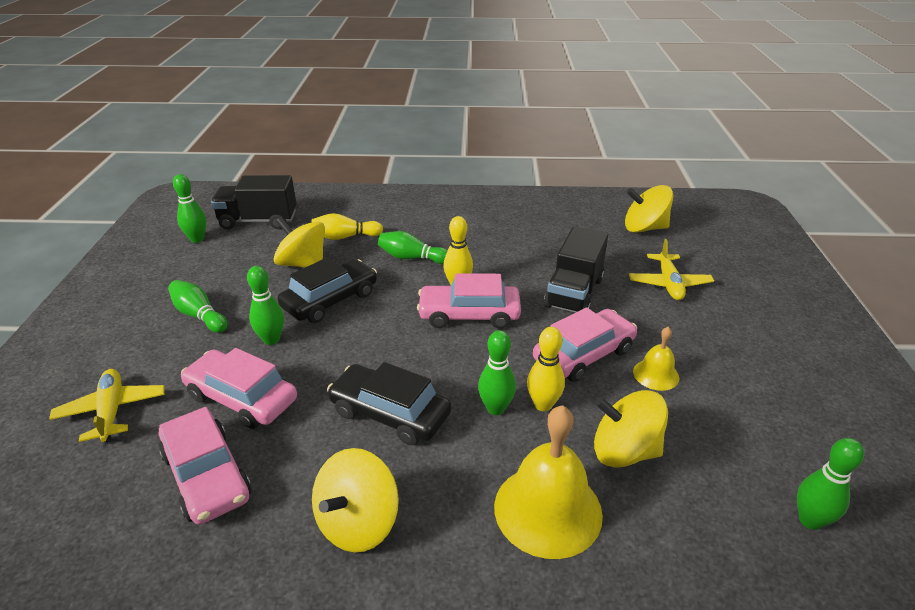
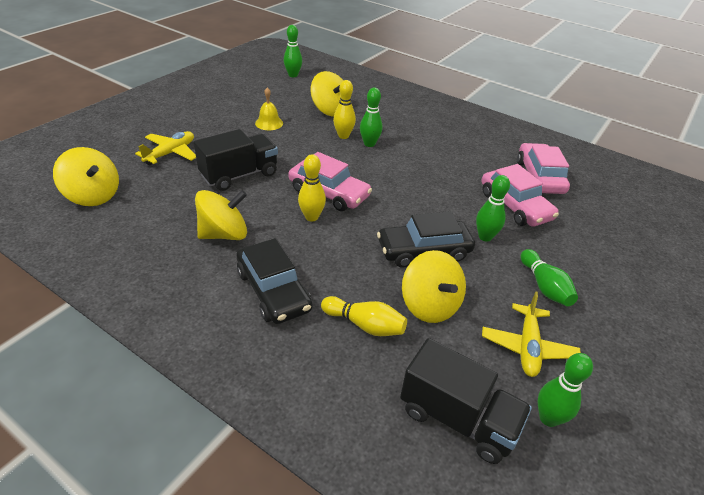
camera: 150 degrees left, 5 degrees up
yellow plane [49,369,165,442] -> yellow plane moved to [482,291,581,377]
yellow spinning top [312,448,399,553] -> yellow spinning top moved to [195,190,247,240]
black car [327,362,451,445] -> black car moved to [236,238,312,324]
green bowling pin [378,231,448,264] -> none
yellow bell [494,405,603,559] -> none
pink car [533,307,637,382] -> none

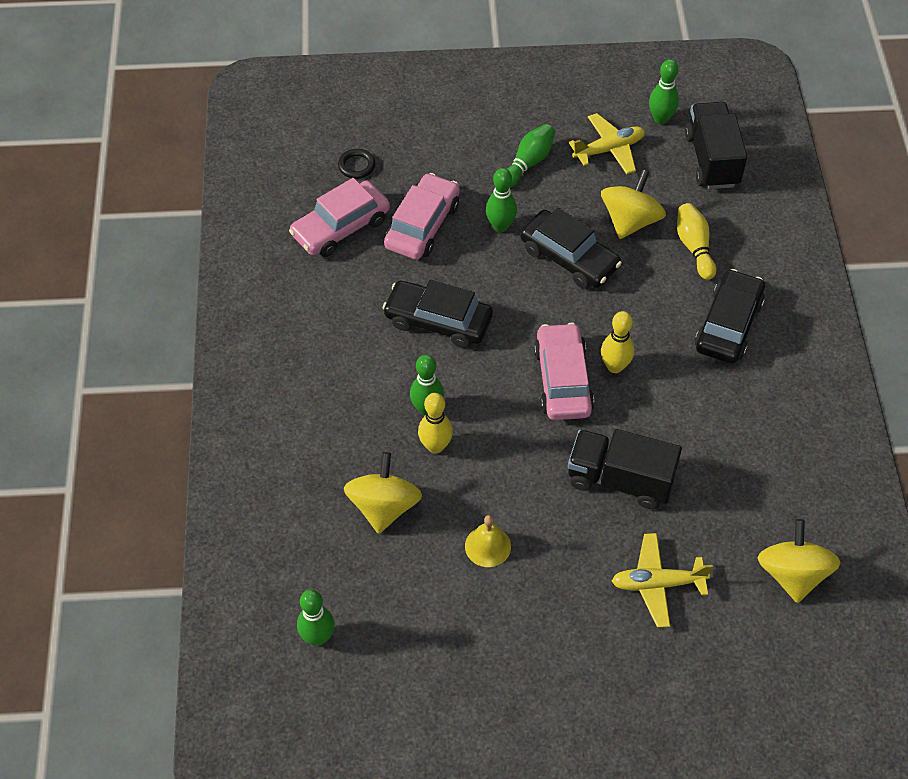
camera: 125 degrees left, 15 degrees up
yellow spinning top [195,190,247,240] -> none
none -> black ring [338,149,375,179]
none -> black car [382,280,493,348]

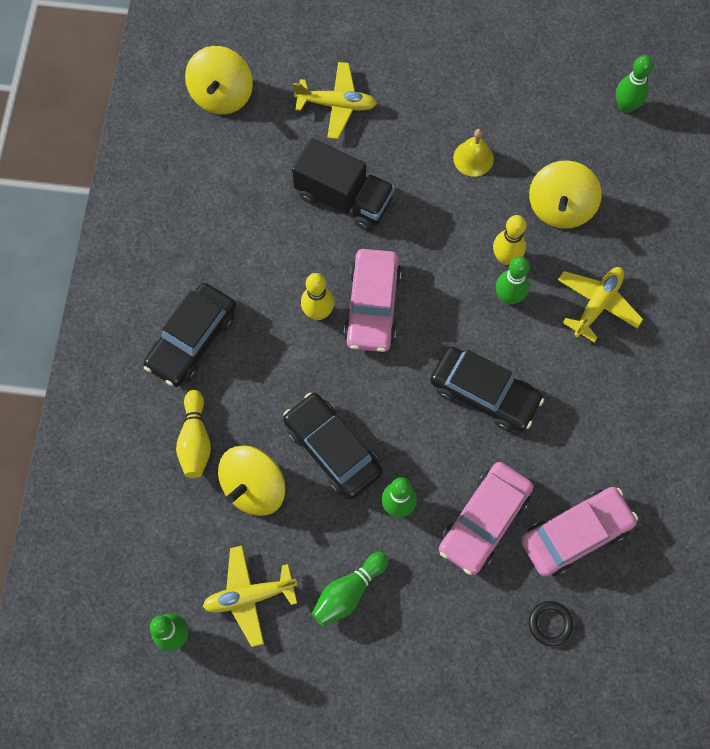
camera: 170 degrees left, 15 degrees up
black truck [685,102,747,189] -> none
none -> yellow plane [558,267,643,342]

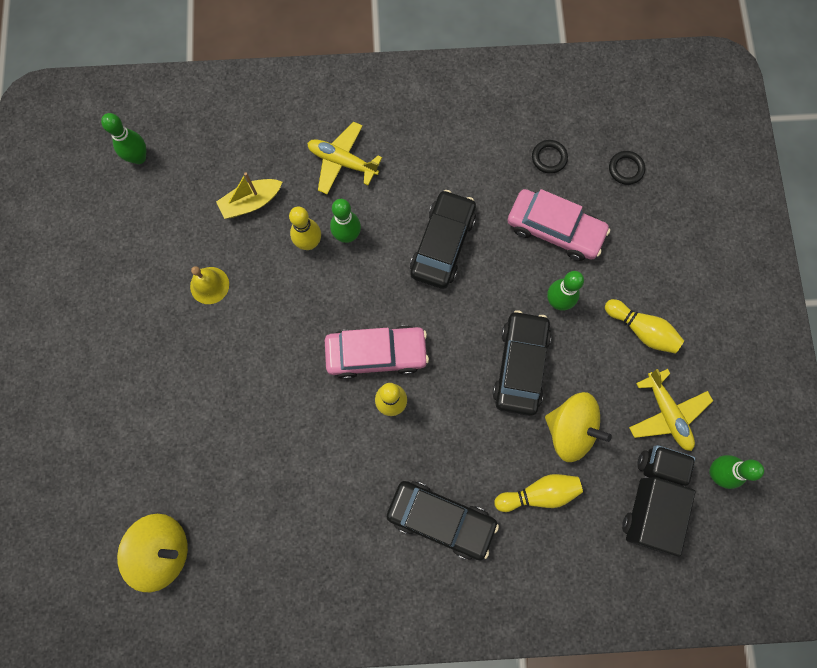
camera: 100 degrees left, 5 degrees up
black car [283,392,383,499] -> black car turned 150 degrees clockwise [493,310,551,416]
black truck [292,138,395,231] -> black truck moved to [622,445,695,557]
yellow plane [293,62,377,139] -> none
green bowling pin [312,552,389,626] -> yellow bowling pin [605,299,684,354]
pink car [521,487,638,577] -> black ring [532,140,568,174]
yellow spinning top [529,160,602,229] -> yellow boat [216,172,282,219]

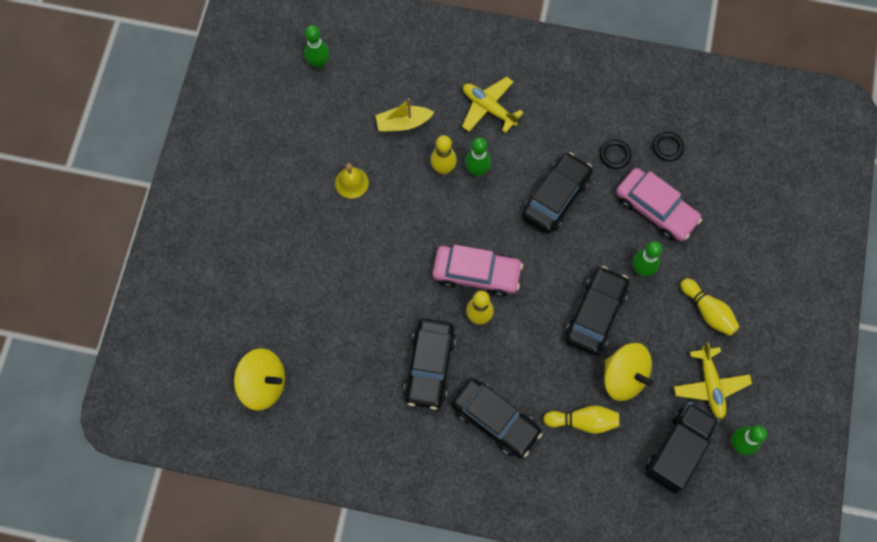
camera: 15 degrees right, 5 degrees down
black ring [609,151,645,185] -> black ring moved to [599,139,631,169]
none -> black car [404,319,456,410]

